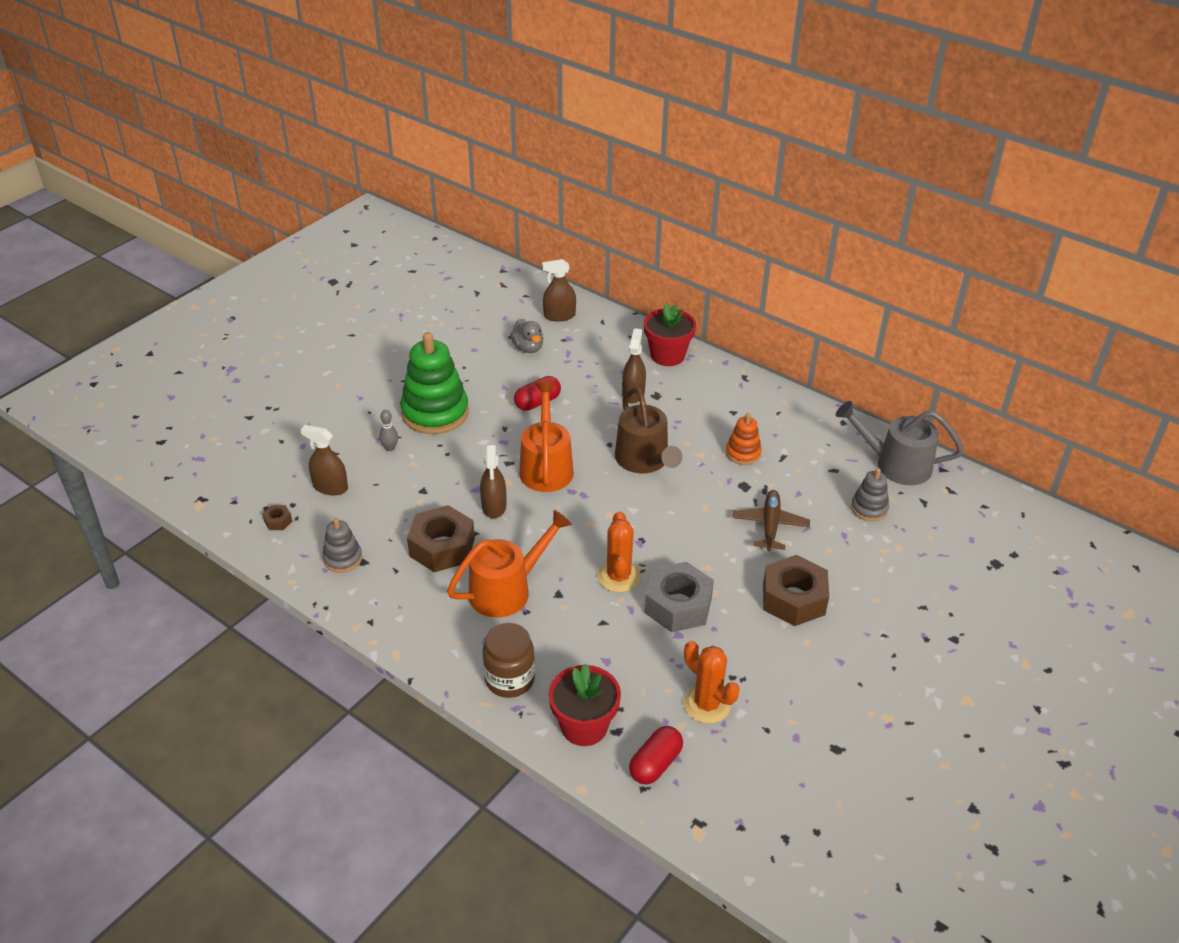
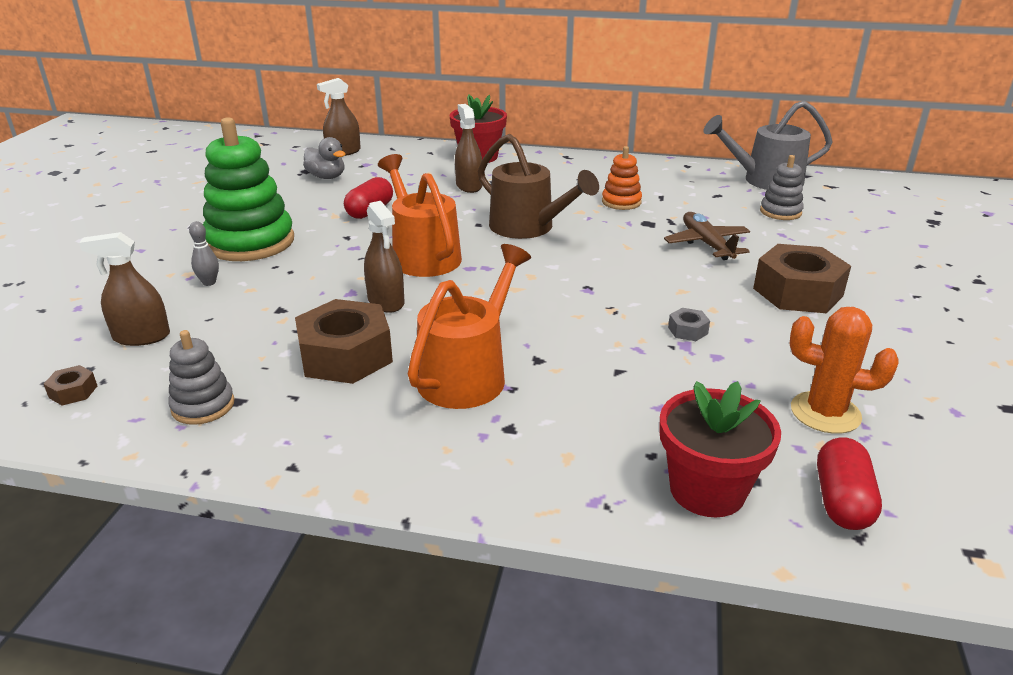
camera: 25 degrees left, 10 degrees down
brown jar [483,623,535,698] -> none
orange cactus [597,511,640,593] -> none
grey nut [645,562,714,632] -> grey nut [668,308,710,341], size x0.42

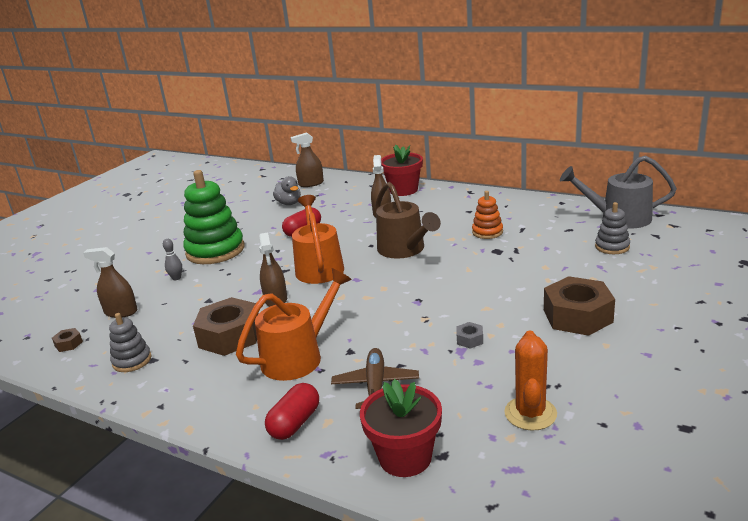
camera: 20 degrees right, 5 degrees down
brown plane [664,212,750,260] -> brown plane moved to [331,348,419,409]
orange cactus [789,307,899,434] -> orange cactus turned 60 degrees clockwise [504,331,557,431]
red capsule [817,437,882,530] -> red capsule moved to [265,383,319,440]

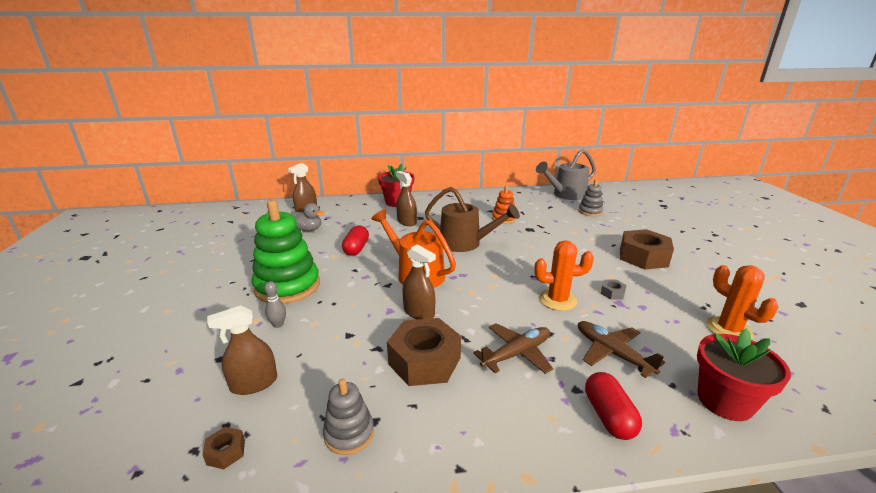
camera: 40 degrees left, 0 degrees up
orange watering can [236,268,352,381] -> brown plane [473,323,553,374]
none -> orange cactus [534,241,594,311]

